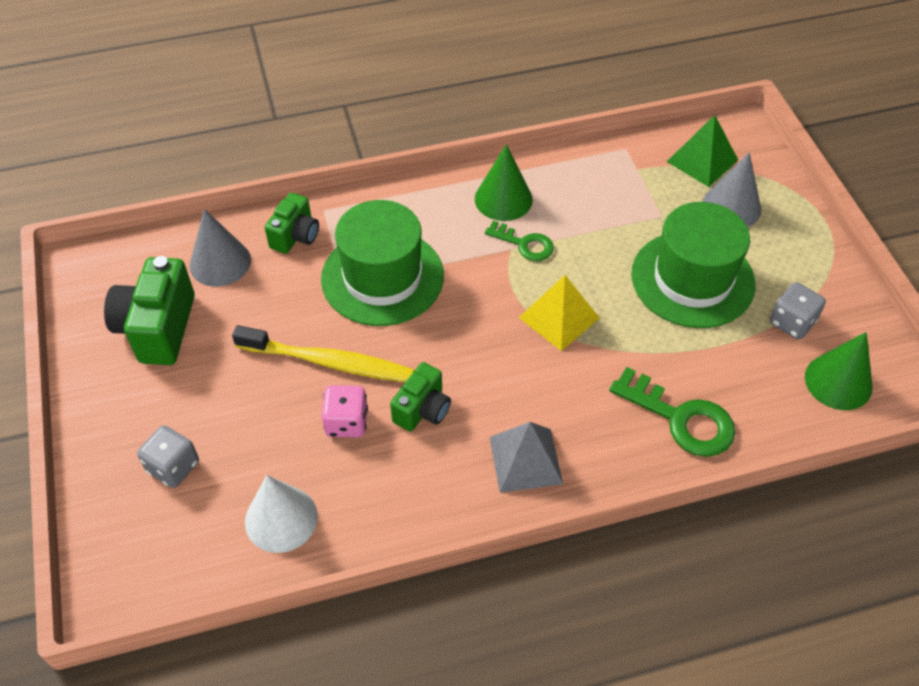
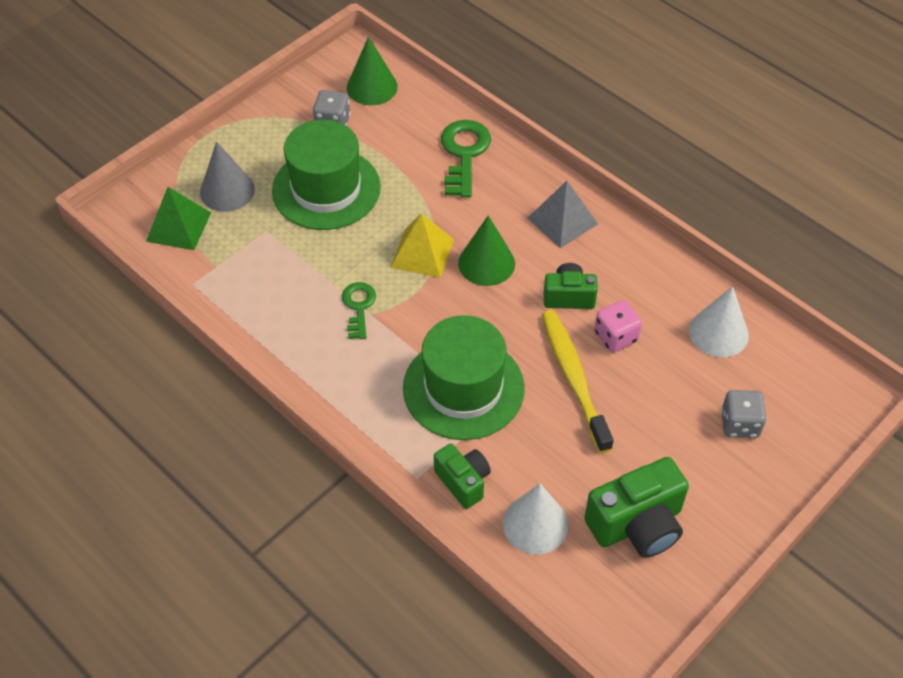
camera: 120 degrees left, 0 degrees up
grey cone [190,209,251,287] -> white cone [503,484,568,554]
green camera [264,193,319,254] -> green camera turned 60 degrees clockwise [434,444,491,509]
green cone [475,144,533,221] -> green cone moved to [458,215,515,286]

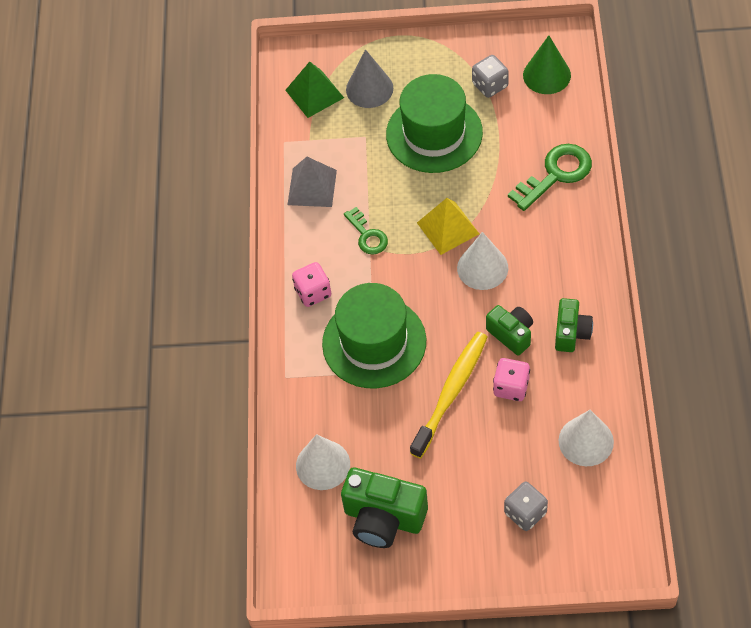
camera: 50 degrees right, 5 degrees up
green key [342,282,376,339] -> green key turned 105 degrees clockwise [344,207,388,255]
green camera [434,444,491,509] -> green camera moved to [555,298,593,352]
green cone [458,215,515,286] -> white cone [457,232,508,290]
grey pyramid [528,181,598,248] -> grey pyramid moved to [287,157,337,207]
none -> pink dice [292,262,331,307]

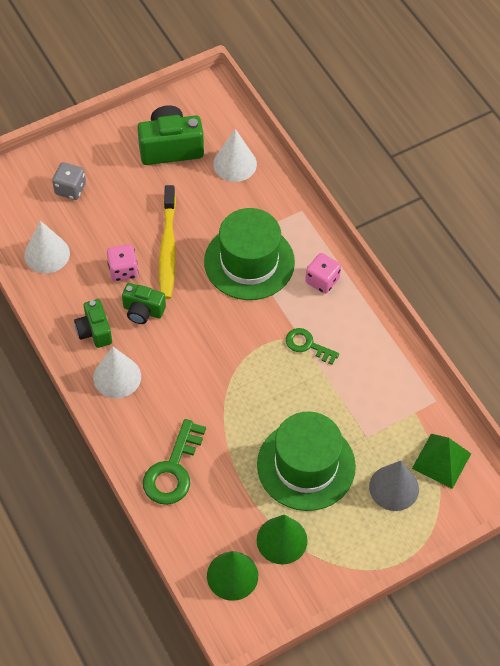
camera: 145 degrees right, 0 degrees up
grey pyramid [287,157,337,207] -> none
yellow pyramid [417,198,479,255] -> none
white cone [457,232,508,290] -> white cone moved to [93,347,141,398]
grey dice [472,55,509,98] -> green cone [256,514,307,565]

